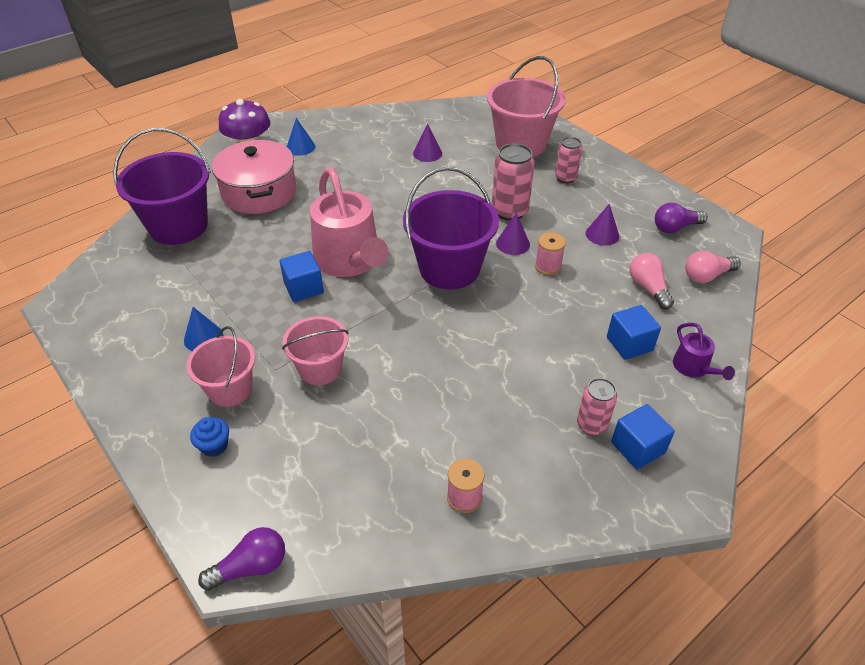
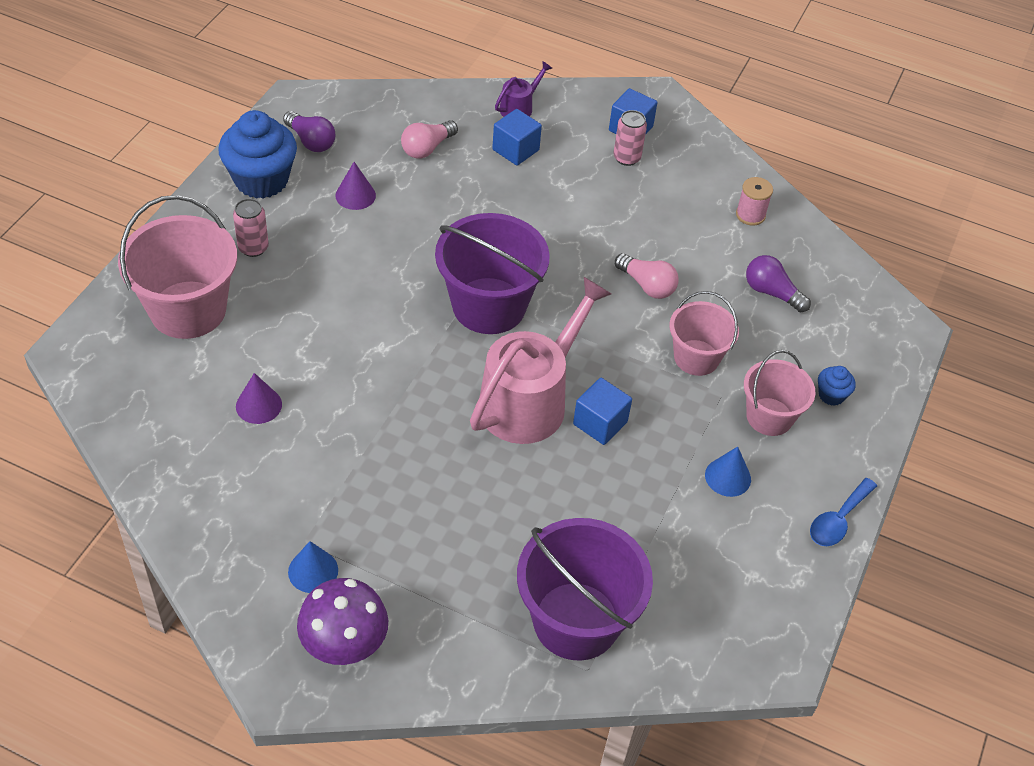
camera: 120 degrees left, 5 degrees up
purple light bulb [198,527,285,591] -> purple light bulb moved to [746,255,811,313]
pink pot [212,140,296,214] -> none
pink can [492,143,535,221] -> none
purple cone [496,213,530,255] -> none
pink spool [535,232,566,275] -> none
pink light bulb [685,250,741,283] -> pink light bulb moved to [615,253,679,299]
none -> blue cupcake [218,110,297,199]
none -> blue spoon [810,478,877,546]

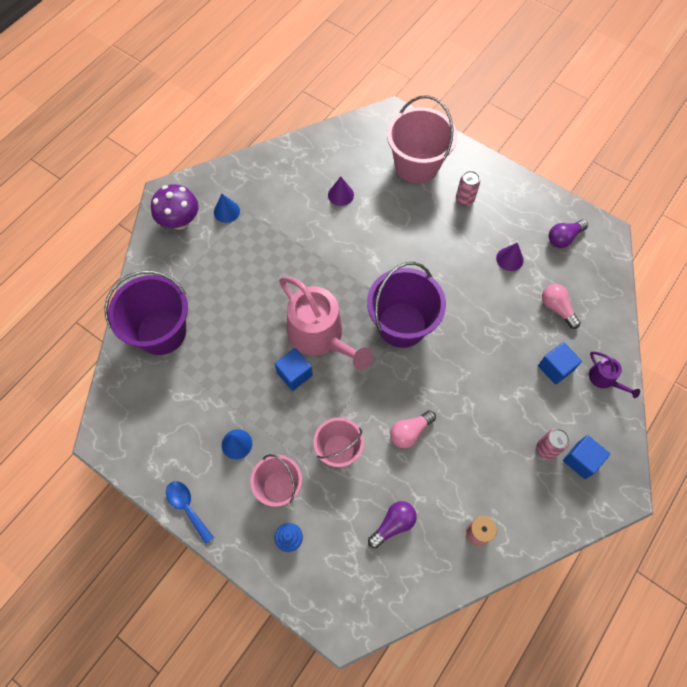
camera: 105 degrees right, 15 degrees up
blue cupcake [218,110,297,199] -> none

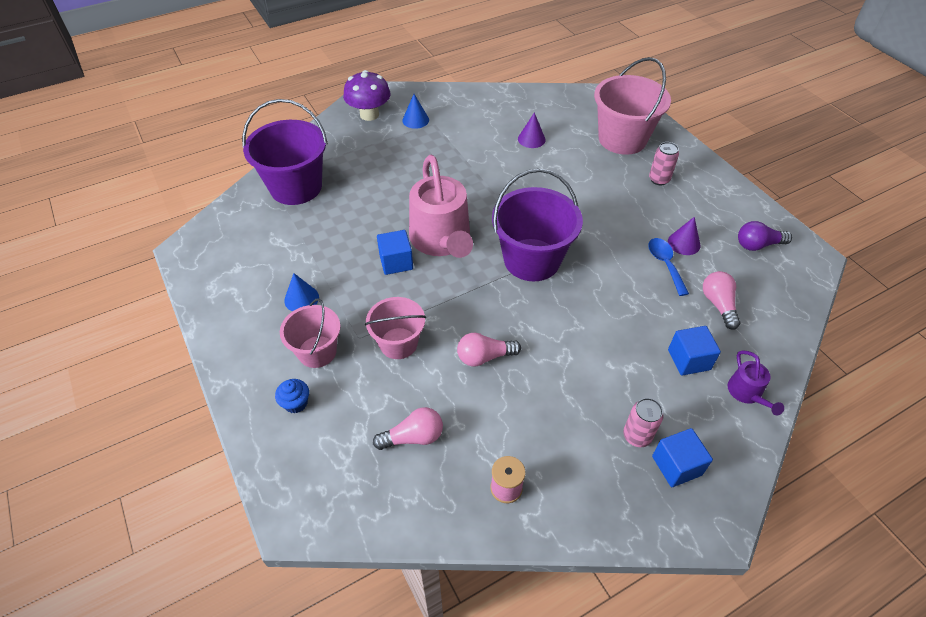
camera: 25 degrees right, 15 degrees down
blue spoon [166,481,214,544] -> blue spoon moved to [648,238,689,296]
purple light bulb [368,501,417,549] -> pink light bulb [373,407,443,450]

